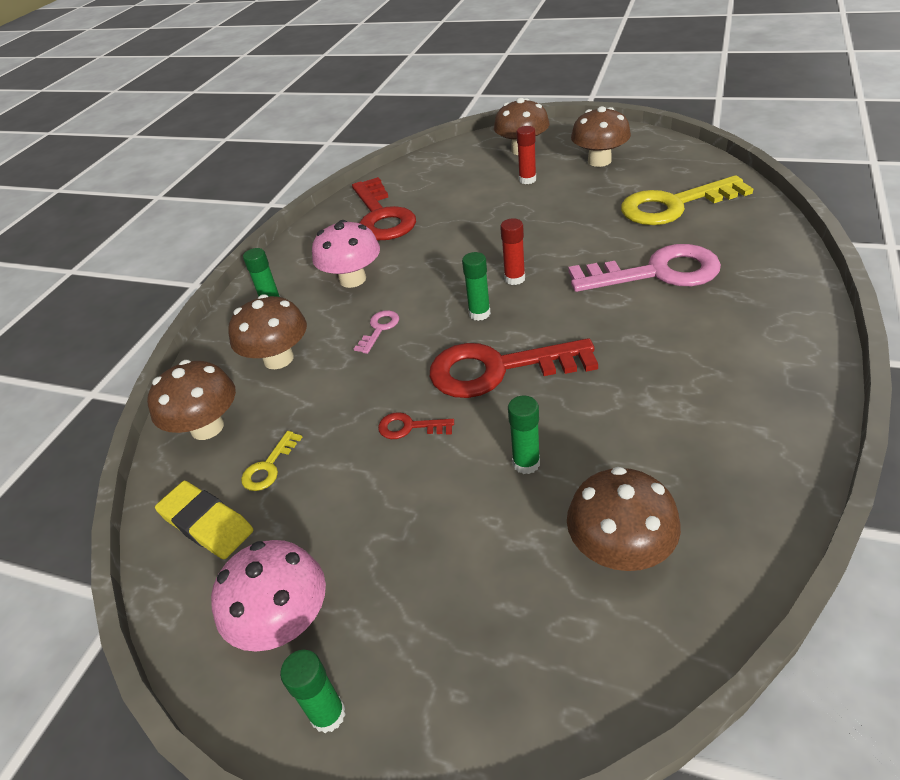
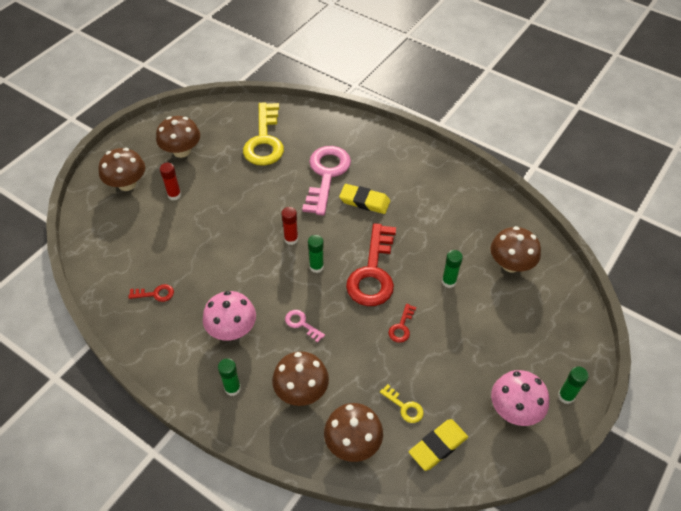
camera: 80 degrees left, 10 degrees up
red key [352,177,416,240] -> red key [129,284,174,302], size x0.43
none -> yellow eraser [339,184,390,214]

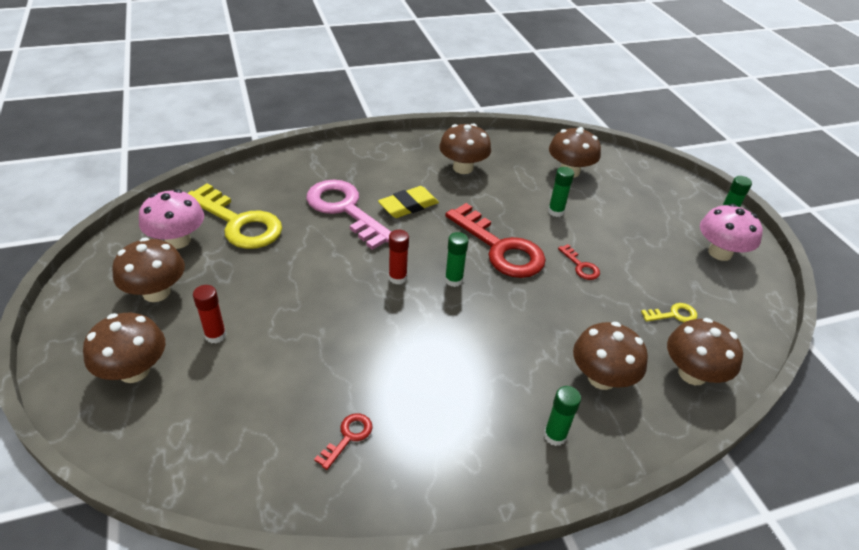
camera: 55 degrees left, 10 degrees down
pink mushroom [203,291,256,341] -> pink mushroom moved to [139,189,204,249]
pink key [285,310,325,343] -> none
yellow eraser [409,419,468,471] -> none
none -> brown mushroom [439,124,491,174]

